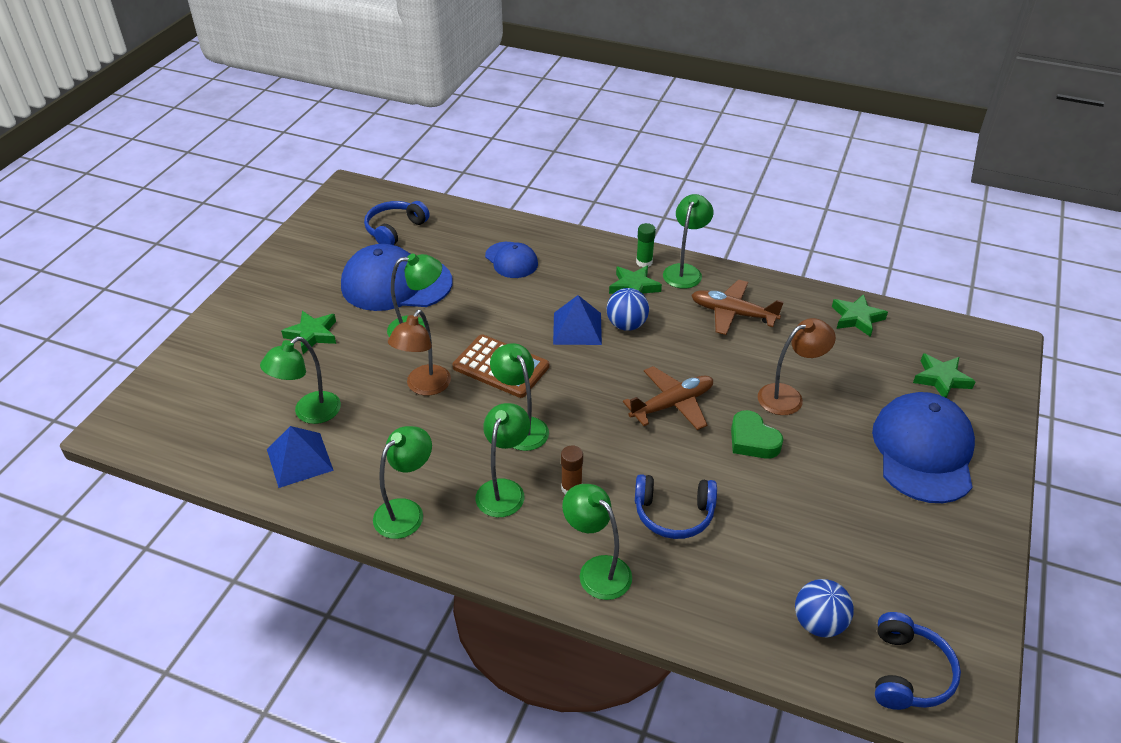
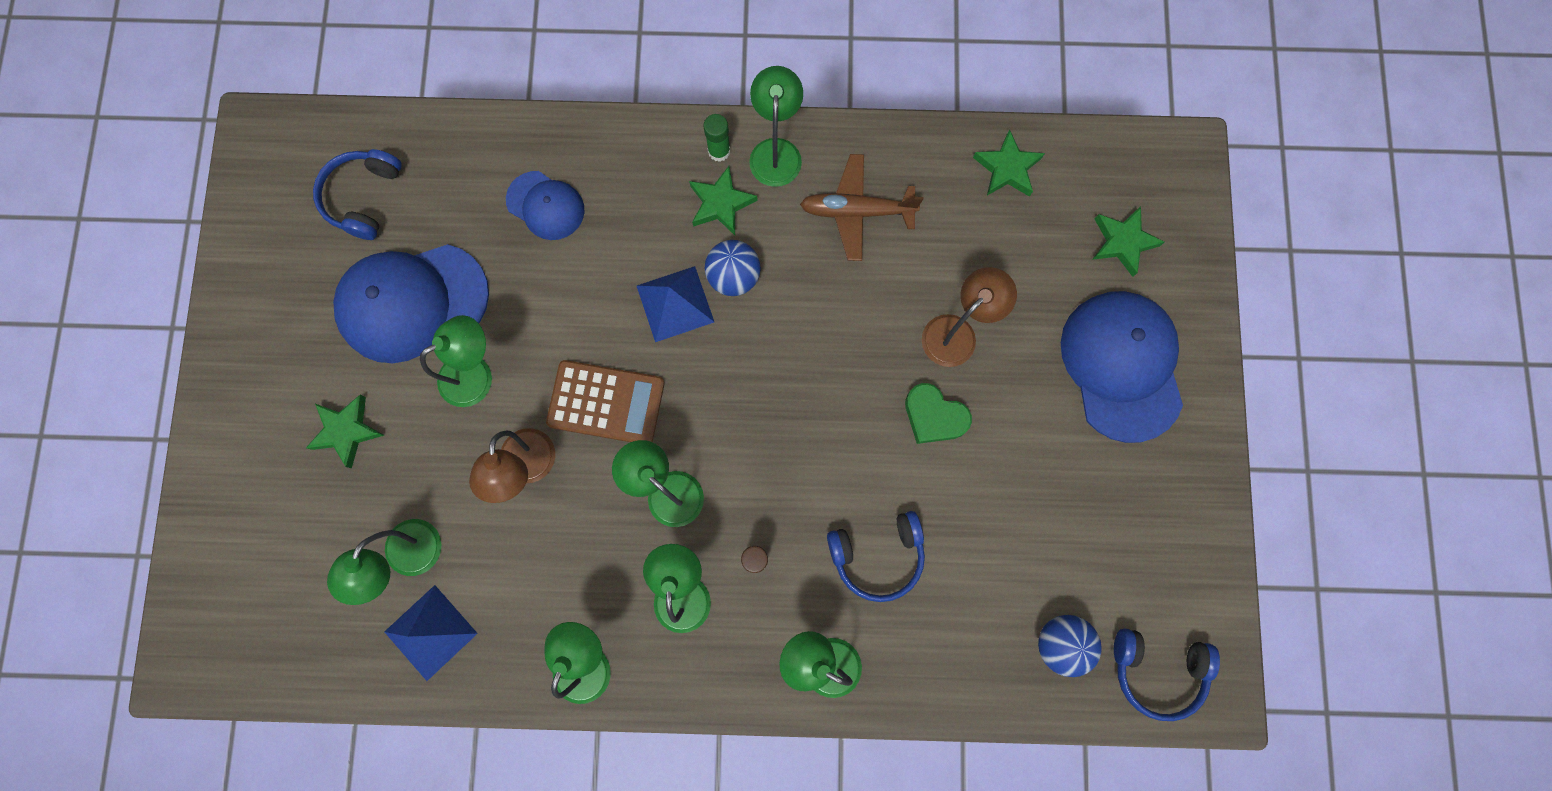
camera: 20 degrees left, 35 degrees up
brown plane [623,366,713,430] -> none
blue headphones [875,612,961,710] -> blue headphones turned 105 degrees clockwise [1114,629,1220,721]

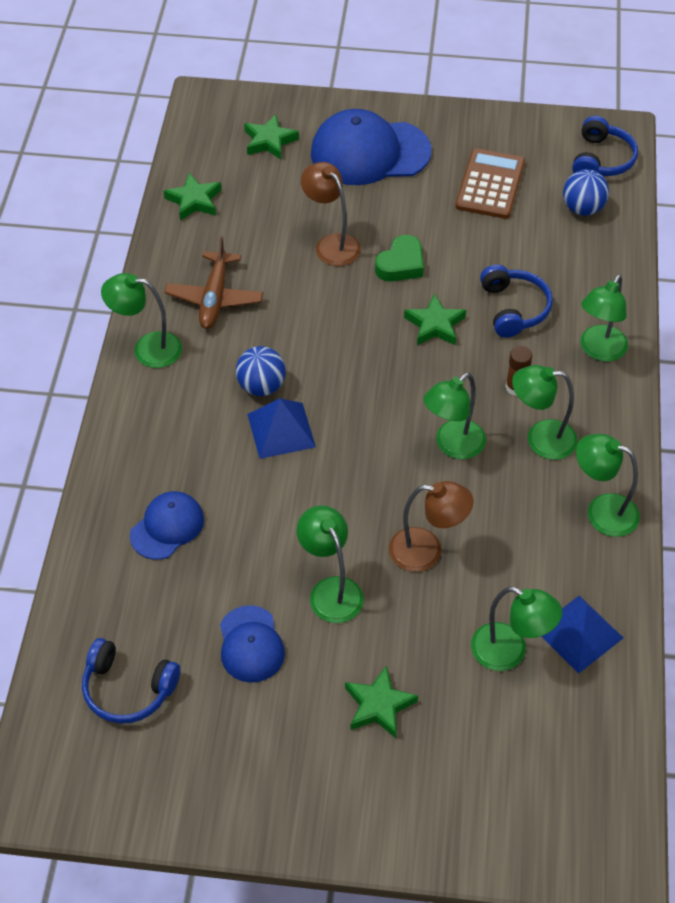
camera: 85 degrees left, 25 degrees down
blue cap [333,244,489,363] -> blue cap [220,605,285,683], size x0.55
brown calculator [546,360,664,442] -> brown calculator moved to [455,148,525,219]
green star [689,166,758,235] -> green star moved to [404,293,466,345]
green glue stick [703,114,731,162] -> none

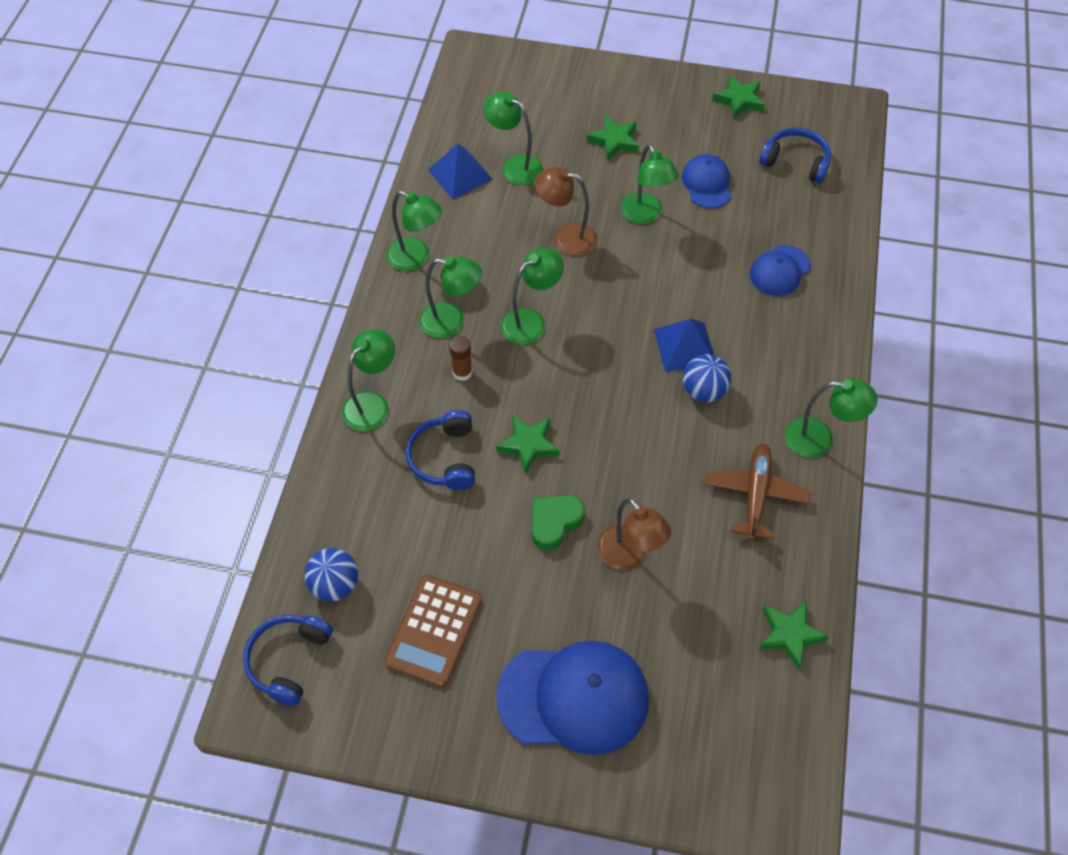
camera: 175 degrees left, 5 degrees up
green star [244,114,299,160] -> green star moved to [712,75,765,118]

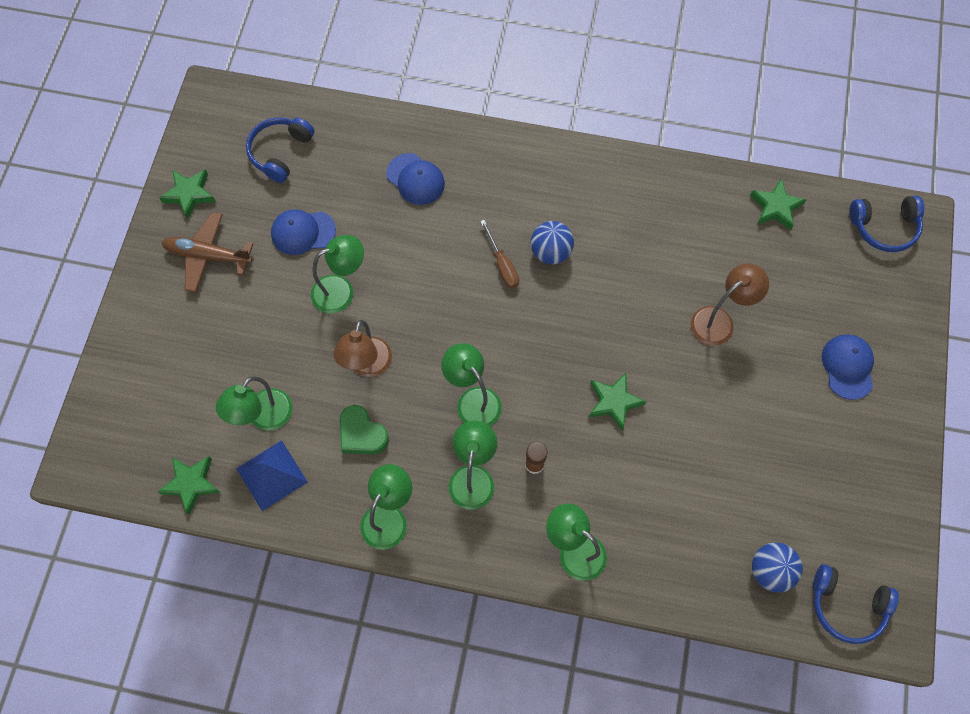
camera: 90 degrees left, 10 degrees up
brown calculator [384,575,482,687] -> none
blue headphones [405,410,475,490] -> blue headphones moved to [849,196,924,252]
blue cap [496,641,649,755] -> blue cap [822,334,874,400], size x0.55
green heart [531,495,584,550] -> green heart moved to [339,405,389,454]
green star [587,115,639,161] -> green star moved to [158,456,221,515]
blue pyramid [654,319,714,372] -> brown screwdriver [480,220,519,288]
brown plane [705,443,810,541] -> brown plane moved to [161,212,253,292]
green lamp [785,379,878,458] -> none

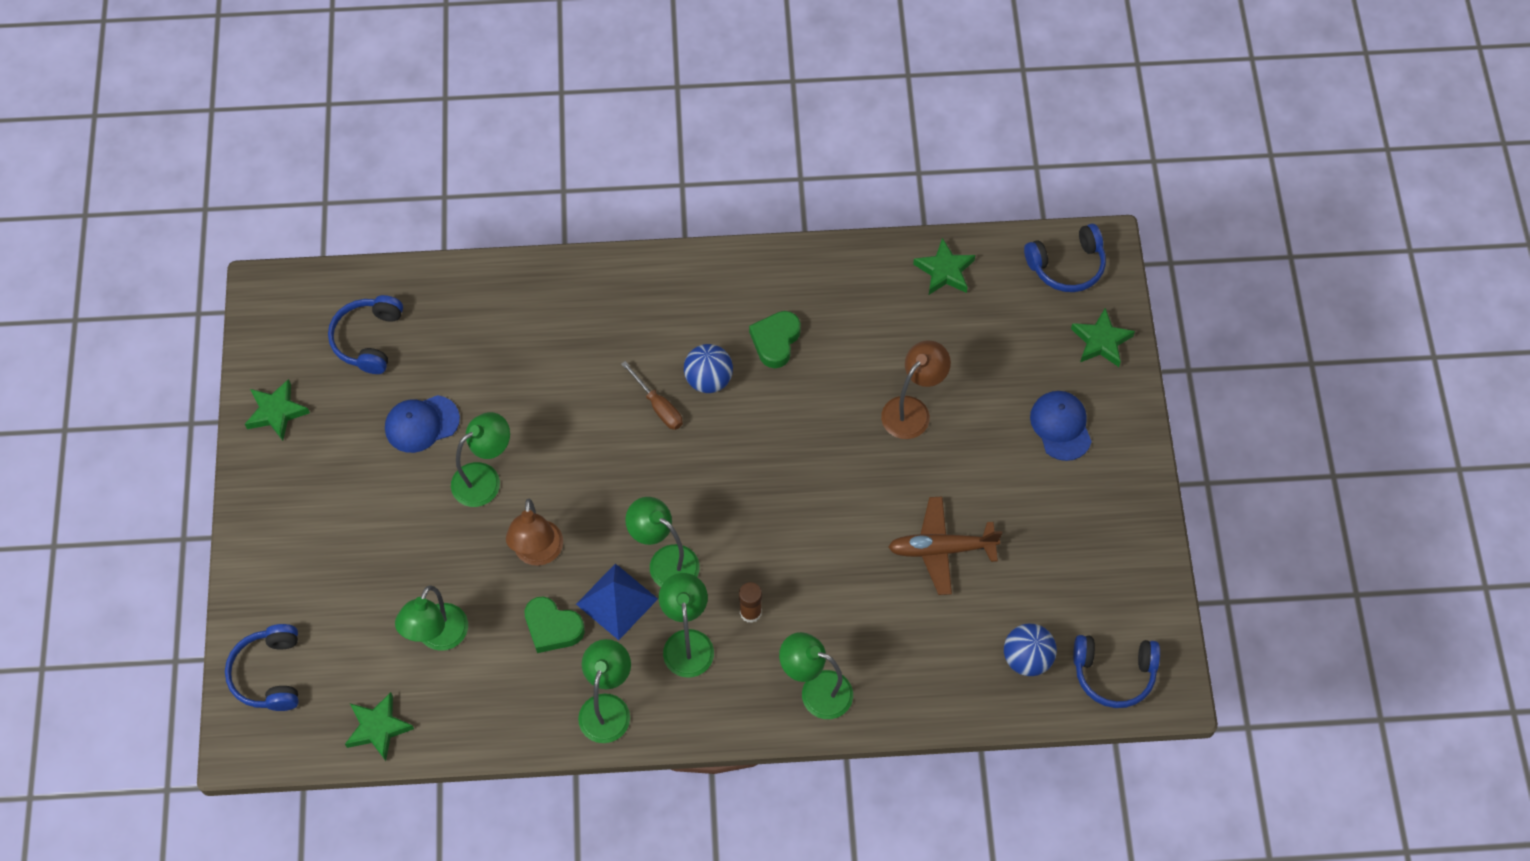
camera: 15 degrees left, 5 degrees down
brown plane [161,212,253,292] -> brown plane moved to [888,497,1002,595]
blue pyramid [236,440,308,511] -> blue pyramid moved to [576,563,658,640]
blue cap [386,153,445,205] -> none
green star [589,373,646,431] -> green star moved to [1071,308,1135,367]
none -> blue headphones [225,624,298,711]
none -> green heart [749,311,801,368]

